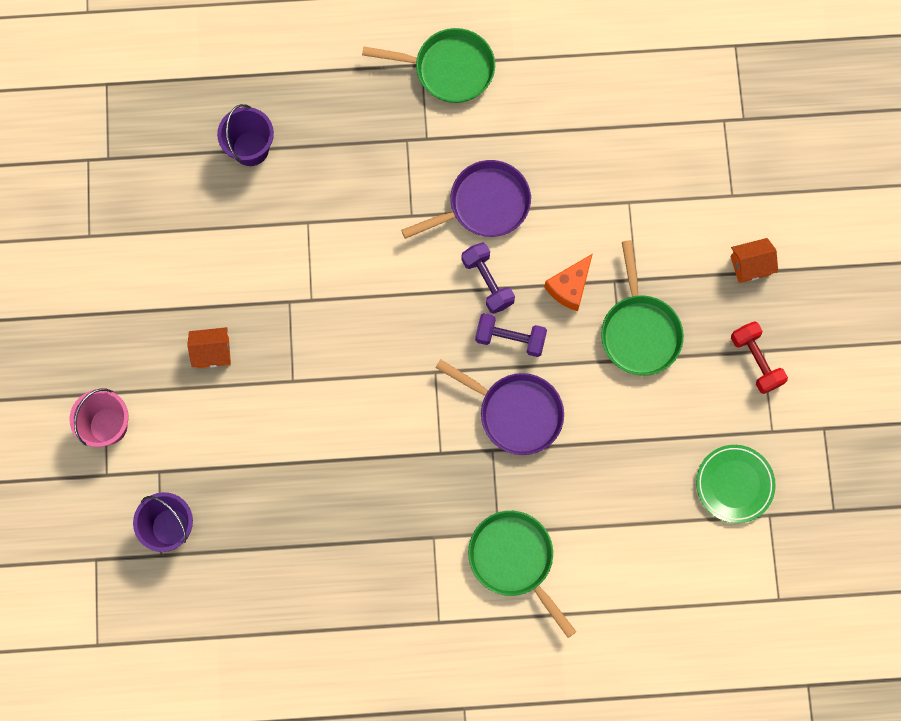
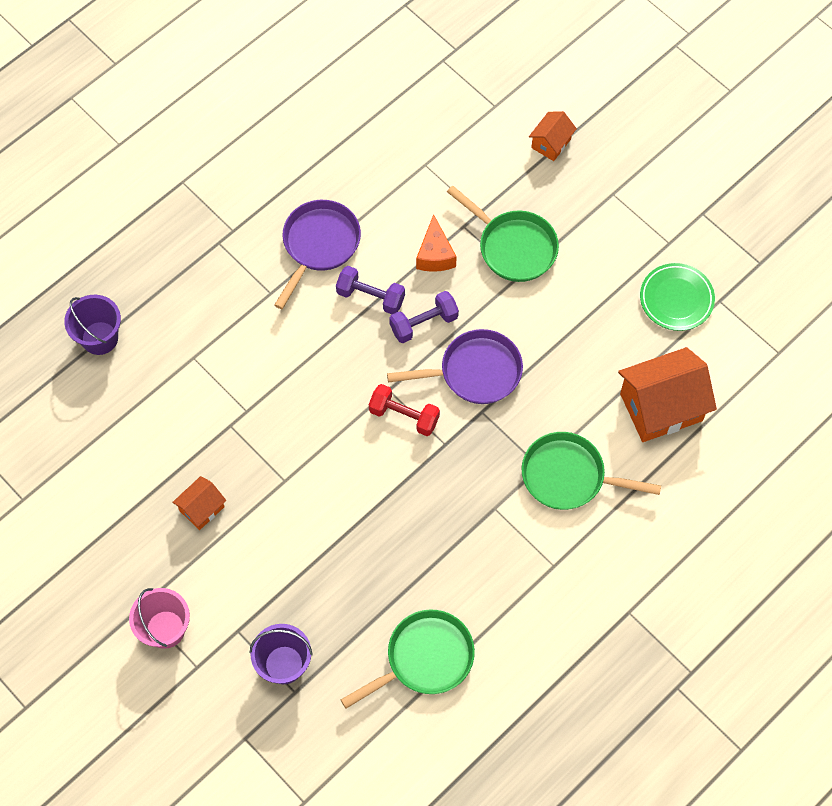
camera: 40 degrees left, 10 degrees down
green pan [362,28,495,103] -> green pan moved to [341,609,475,709]
red dumbbell [731,321,788,394] -> red dumbbell moved to [369,384,440,436]
none -> orange house [618,347,717,442]

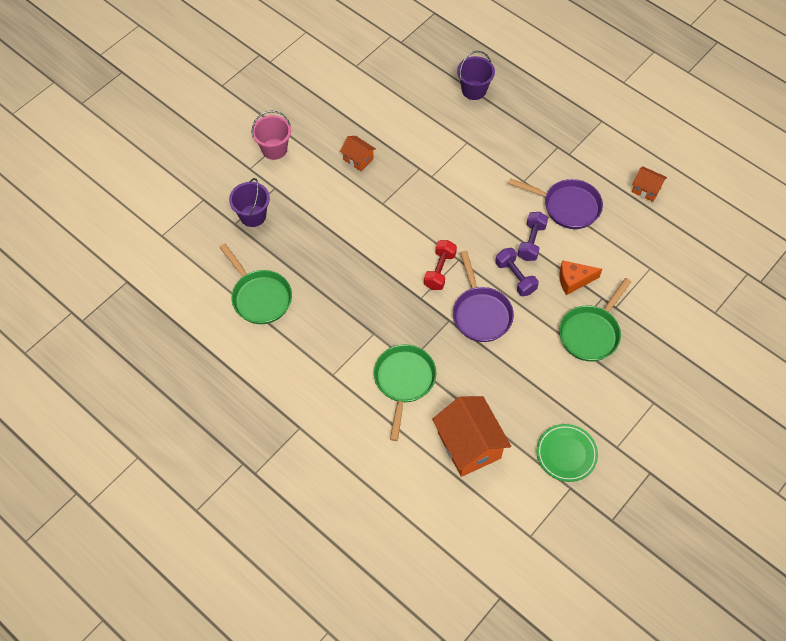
camera: 85 degrees right, 5 degrees down
orange house [529,111,577,161] -> orange house moved to [632,167,667,202]

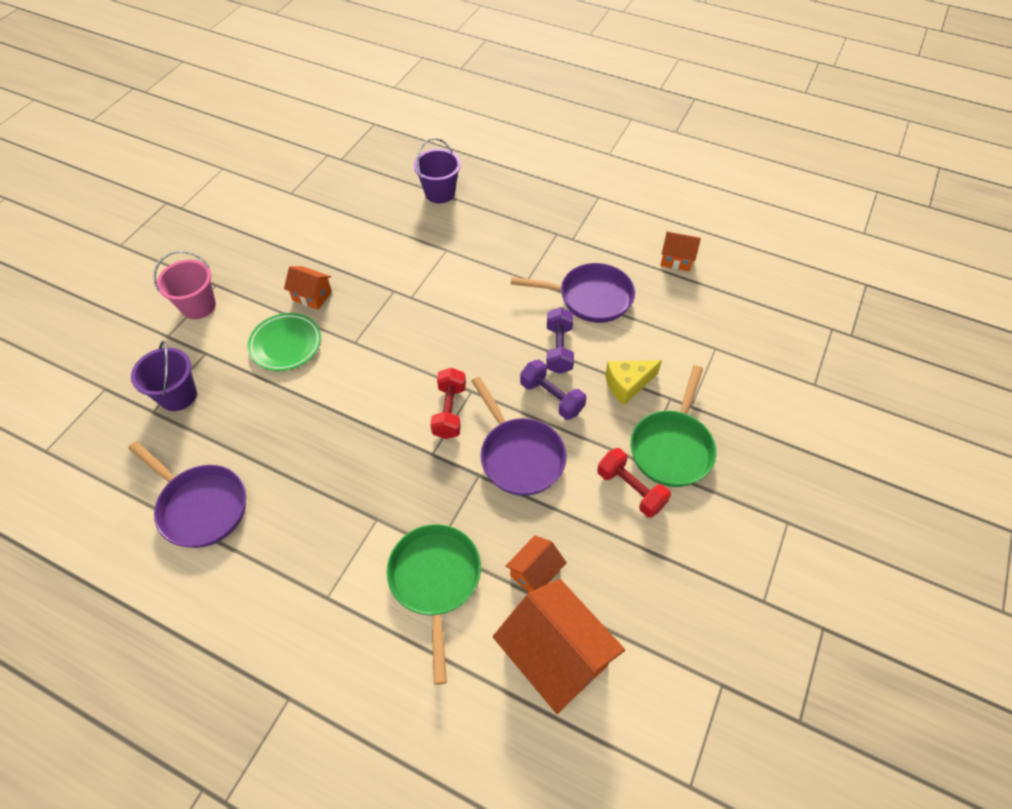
camera: 15 degrees left, 5 degrees down
green pan [219,244,292,324] -> purple pan [128,441,246,548]
green plate [536,424,598,482] -> green plate moved to [248,313,321,371]
orange cheese [559,260,602,295] -> yellow cheese [605,360,662,405]
none -> orange house [506,535,567,592]
none -> red dumbbell [597,448,671,518]

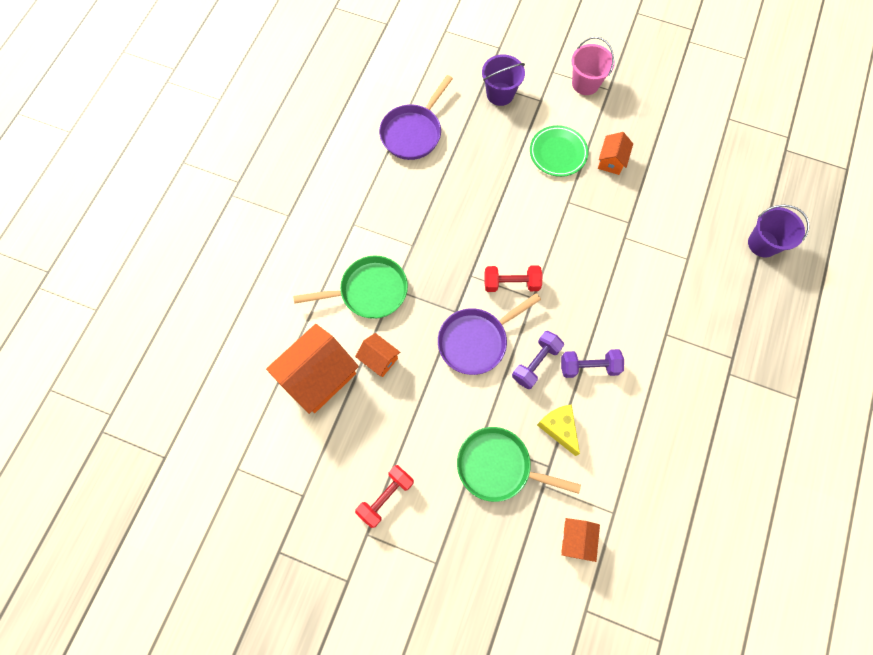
camera: 85 degrees right, 15 degrees up
purple pan [511,263,635,323] -> none
red dumbbell [597,448,671,518] -> red dumbbell moved to [355,465,414,528]
orange house [660,232,701,272] -> orange house moved to [561,518,600,562]

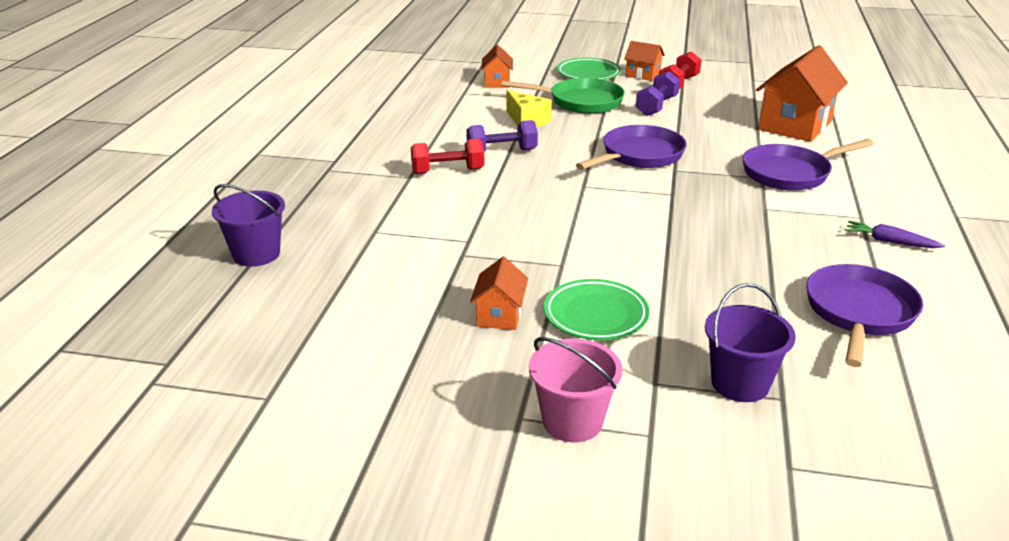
camera: 170 degrees right, 40 degrees down
green pan [293,255,408,319] -> purple pan [742,139,874,191]
orange house [355,333,400,377] -> orange house moved to [624,41,665,81]
red dumbbell [485,265,542,292] -> red dumbbell moved to [411,139,484,174]
purple dumbbell [512,331,564,389] -> purple dumbbell moved to [636,71,680,116]
none -> green plate [557,58,621,80]
none -> purple carrot [845,221,945,248]

